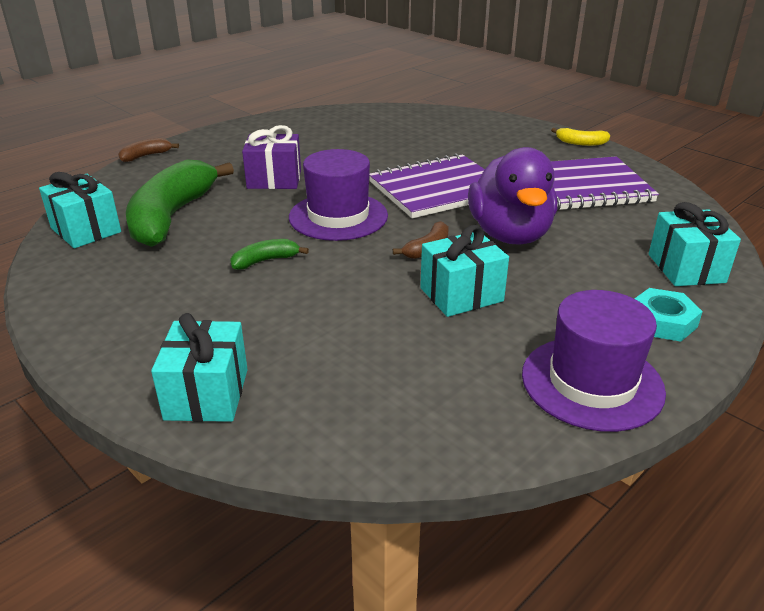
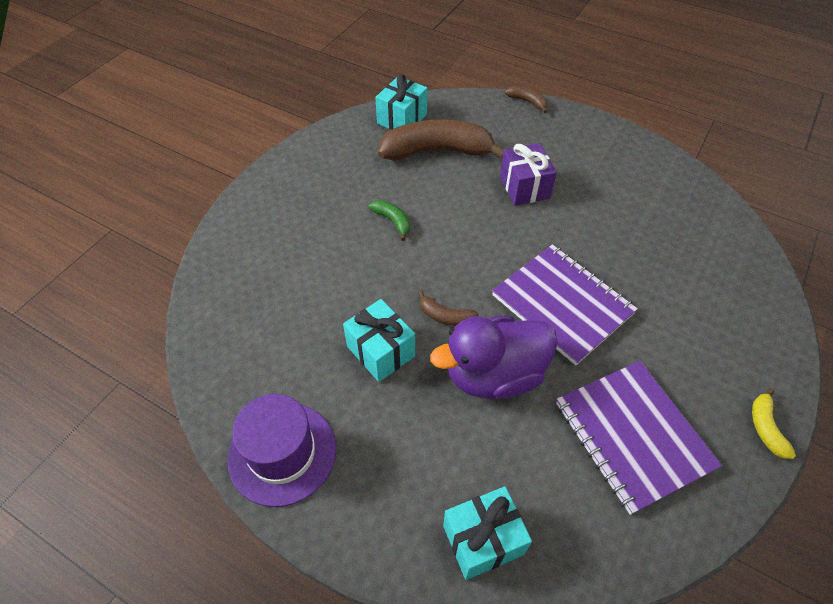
camera: 75 degrees right, 20 degrees up
green banana [126,160,234,247] -> brown banana [378,119,504,160]
turquoise gift [151,313,248,422] -> none
purple hat [289,149,388,241] -> none
turquoise nut [634,288,703,342] -> none

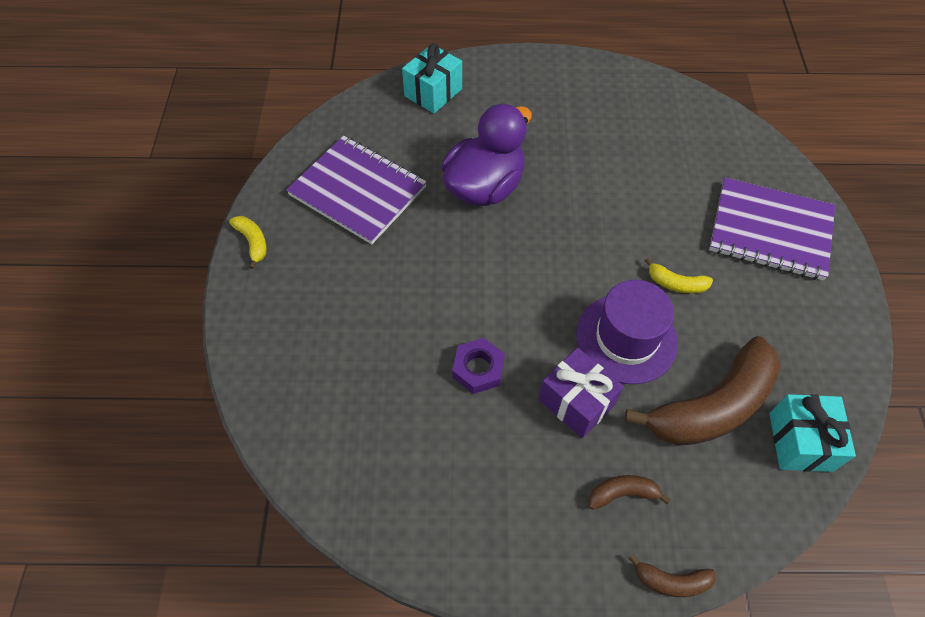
camera: 150 degrees right, 5 degrees up
purple hat [227,394,336,507] -> purple hat moved to [576,280,678,384]
turquoise gift [343,299,415,382] -> none
green banana [369,200,410,241] -> yellow banana [645,257,713,294]
brown banana [418,290,479,326] -> brown banana moved to [588,475,671,510]
purple notebook [492,244,638,365] -> purple notebook moved to [709,177,835,281]
none -> purple nut [452,338,505,394]

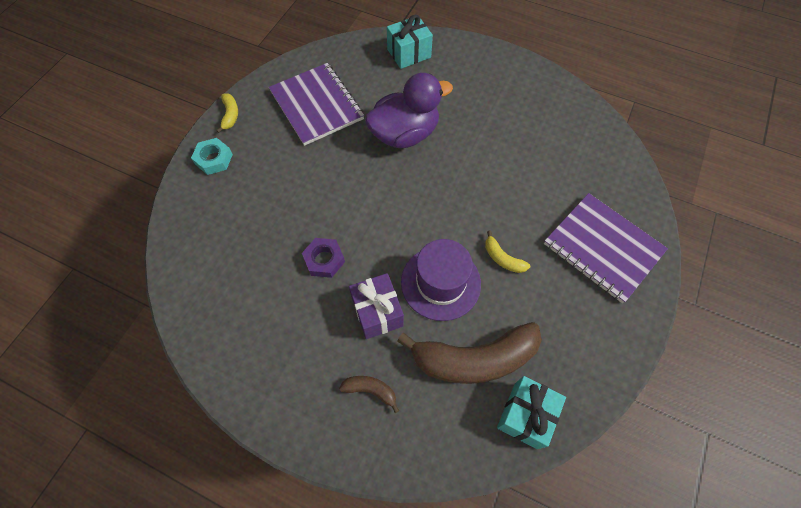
camera: 25 degrees right, 5 degrees up
brown banana [628,554,716,597] -> none
none -> turquoise nut [191,138,233,175]

